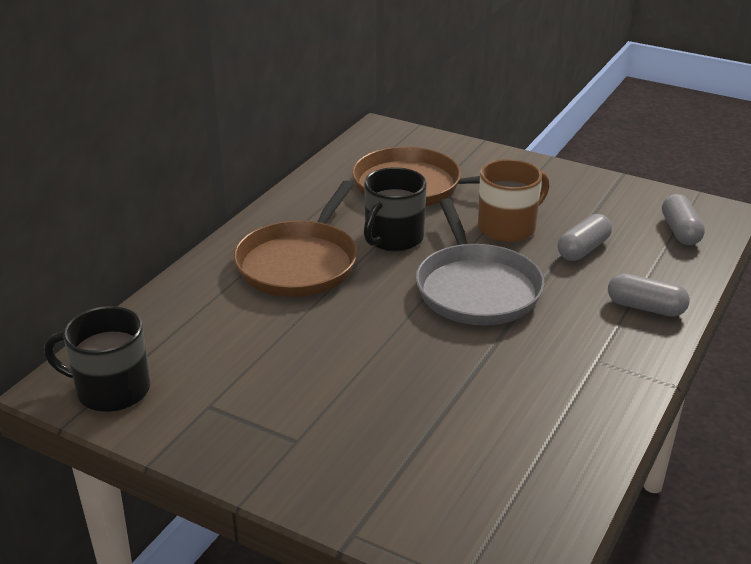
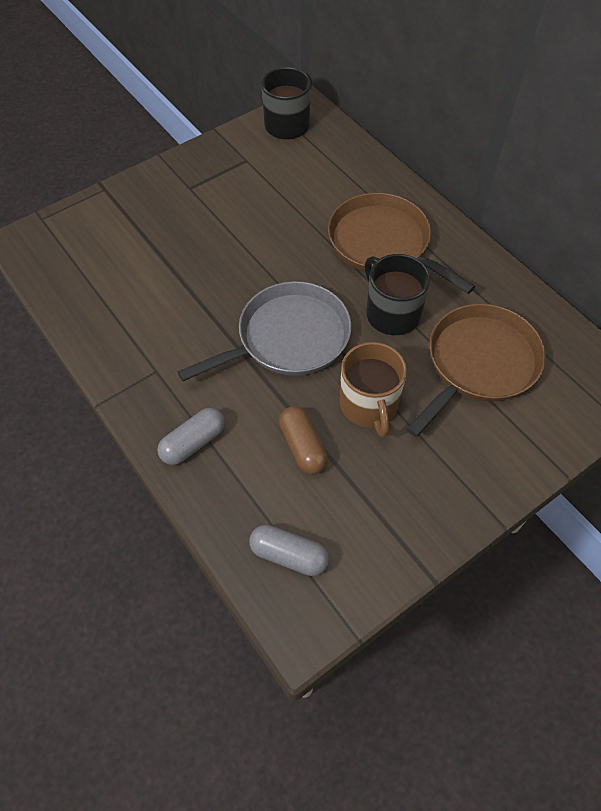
camera: 115 degrees right, 25 degrees up
grey pan [416,198,545,325] -> grey pan turned 135 degrees clockwise [178,281,352,381]
grey capsule [557,214,612,261] -> brown capsule [279,406,328,474]

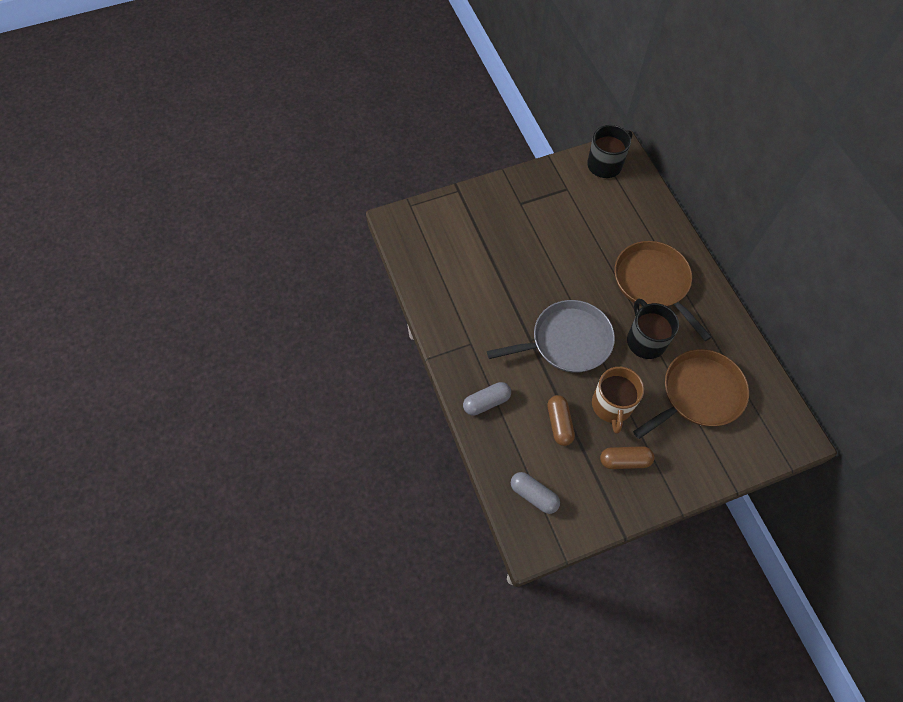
camera: 15 degrees right, 5 degrees up
none -> brown capsule [600,446,655,469]

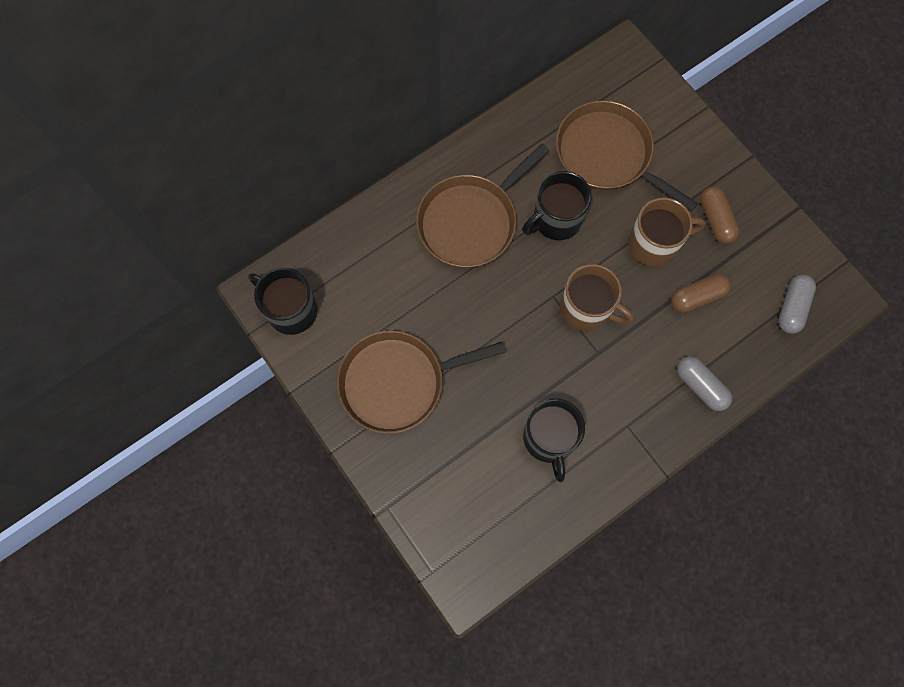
camera: 105 degrees left, 10 degrees up
grey pan [487,300,615,373] -> brown mug [560,264,634,332]
none -> brown pan [337,330,505,434]
none -> black mug [523,398,585,482]

